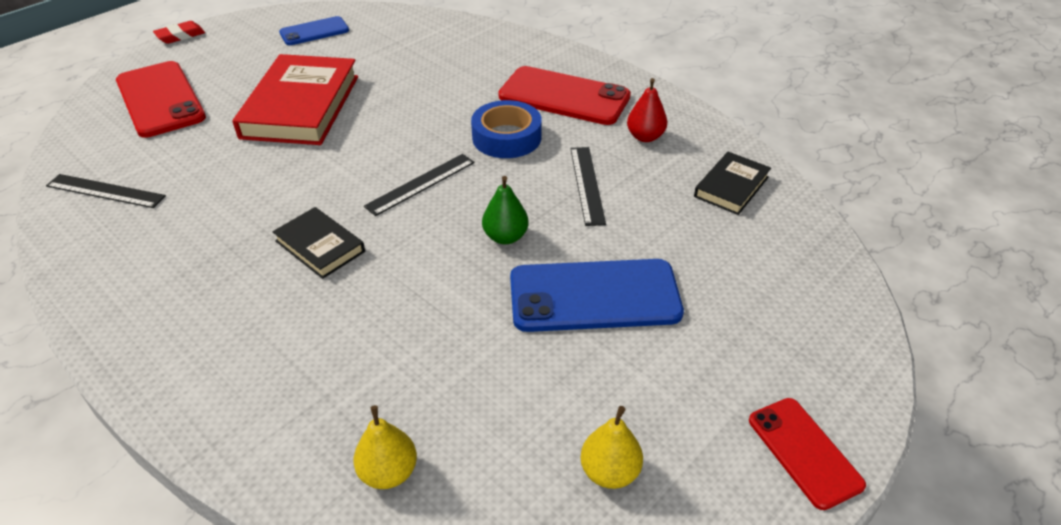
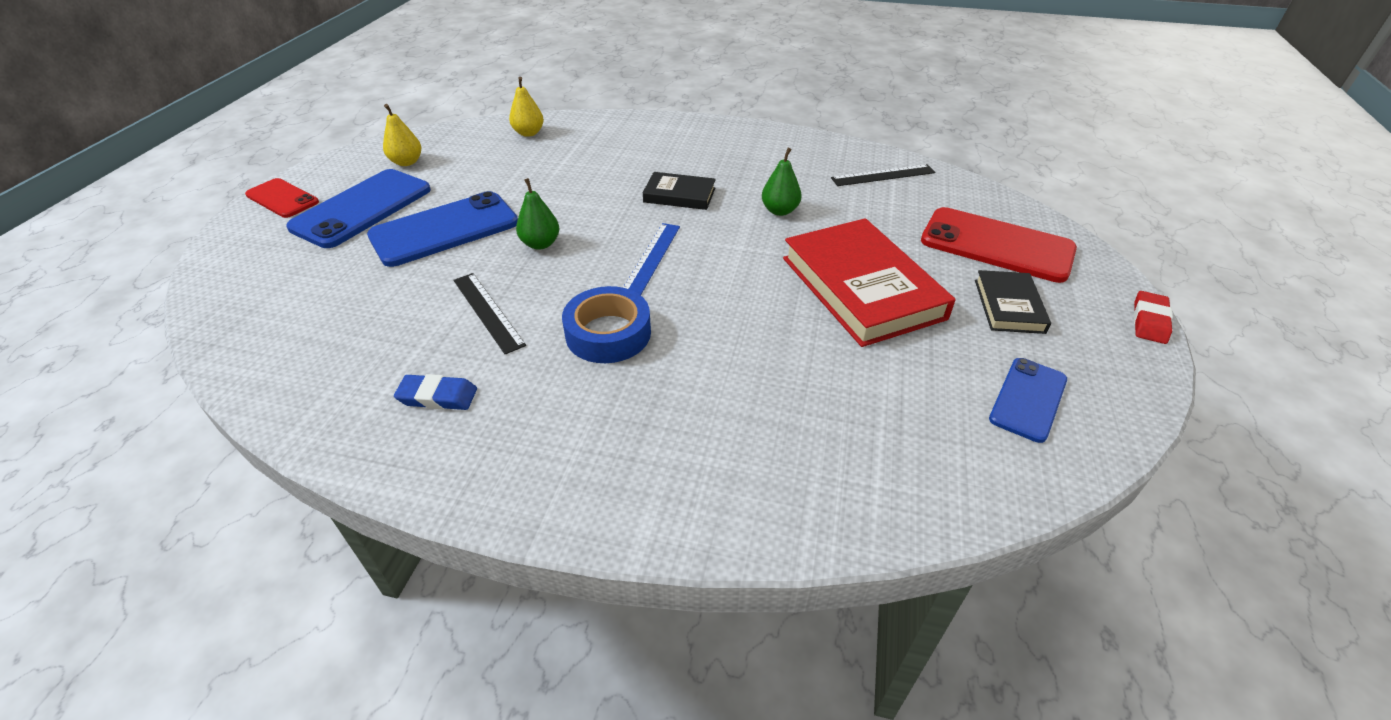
camera: 150 degrees right, 0 degrees up
black ruler [364,154,475,216] -> blue ruler [623,223,680,295]
red phone [498,66,631,125] -> none
red pear [627,78,667,142] -> blue eraser [394,374,477,410]
black book [694,152,771,215] -> black book moved to [975,270,1051,334]
none -> blue phone [286,169,431,248]
none -> green pear [762,148,802,216]

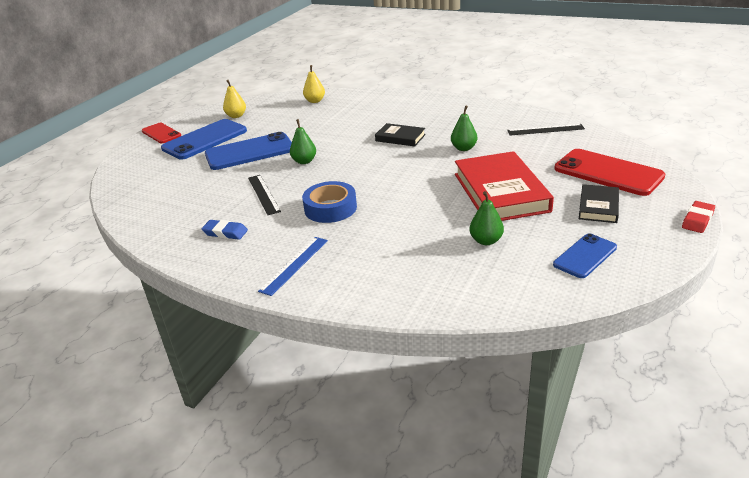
camera: 15 degrees right, 10 degrees down
blue ruler [623,223,680,295] -> blue ruler moved to [258,237,328,296]
none -> green pear [469,191,504,245]

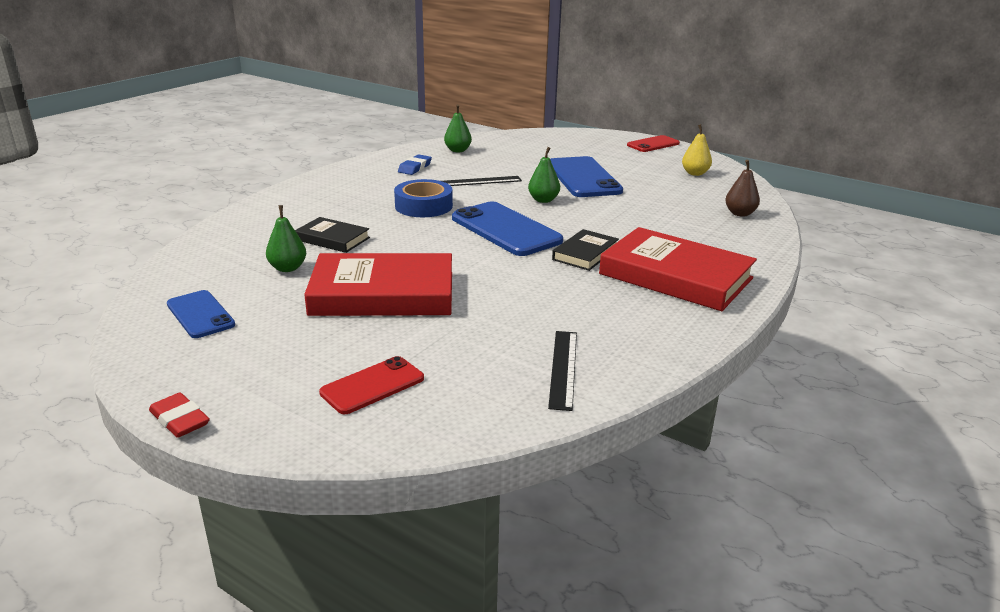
camera: 95 degrees right, 5 degrees down
blue phone [161,119,247,159] -> blue phone moved to [452,202,563,256]
blue ruler [258,237,328,296] -> none
yellow pear [303,65,325,103] -> brown pear [725,160,760,217]
green pear [451,106,477,151] -> green pear moved to [444,104,472,152]
red phone [554,149,665,196] -> red phone [319,356,424,414], size x0.59
black book [579,184,619,223] -> black book moved to [295,217,370,253]
none -> red book [599,227,757,311]

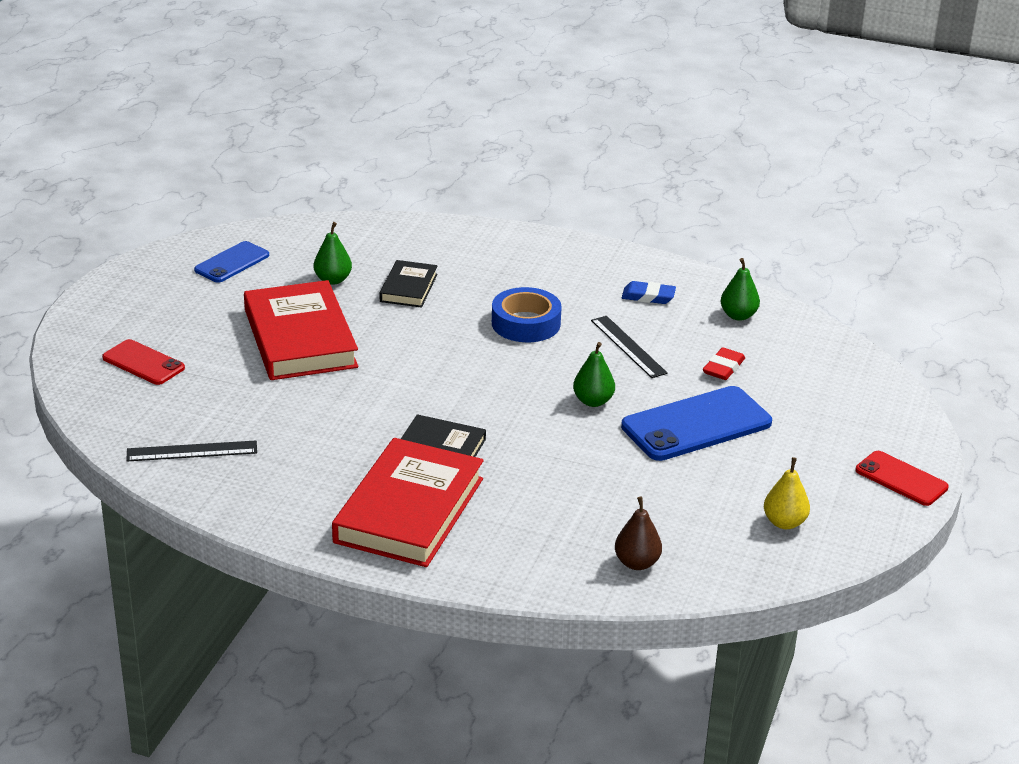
camera: 75 degrees right, 5 degrees up
red eraser [149,393,210,438] -> red eraser moved to [703,347,745,380]
blue phone [452,202,563,256] -> none

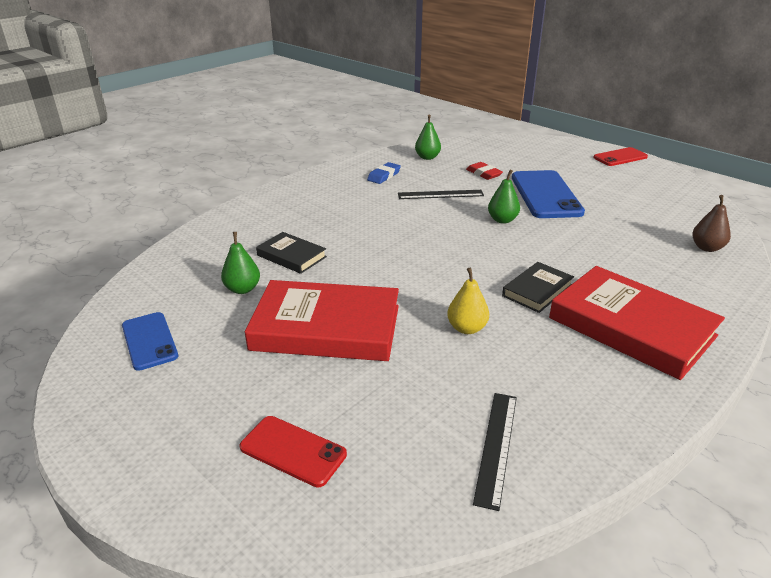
camera: 65 degrees left, 0 degrees up
red phone [102,339,185,385] -> red phone turned 60 degrees clockwise [240,416,347,487]
blue tape [492,287,562,342] -> none
yellow pear [764,457,810,529] -> yellow pear moved to [447,267,489,334]

